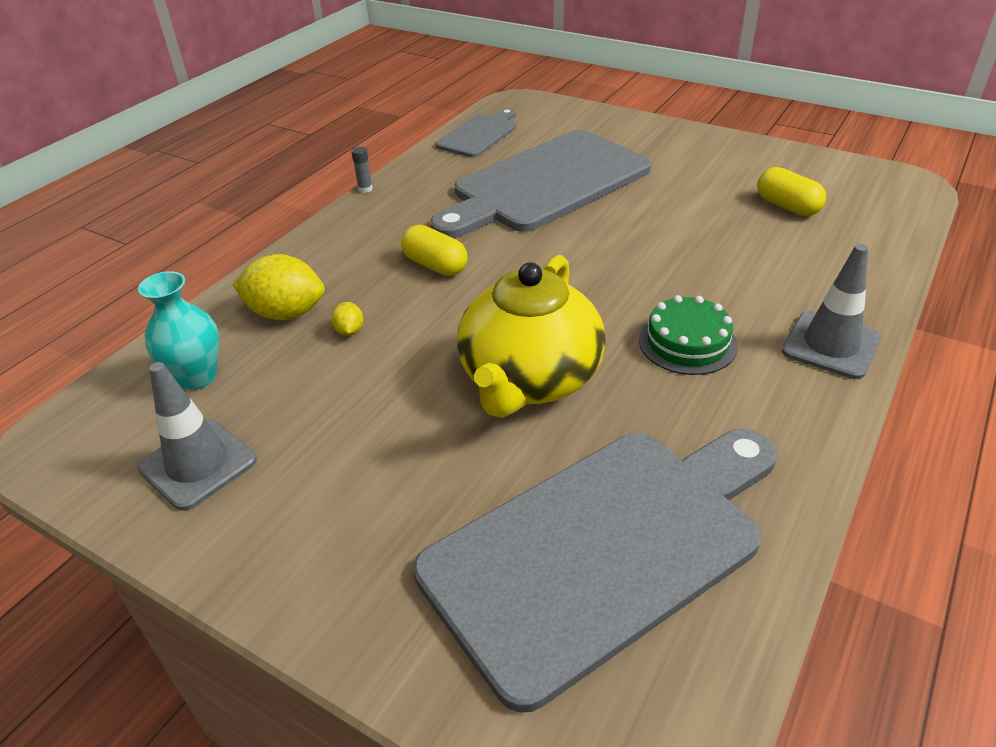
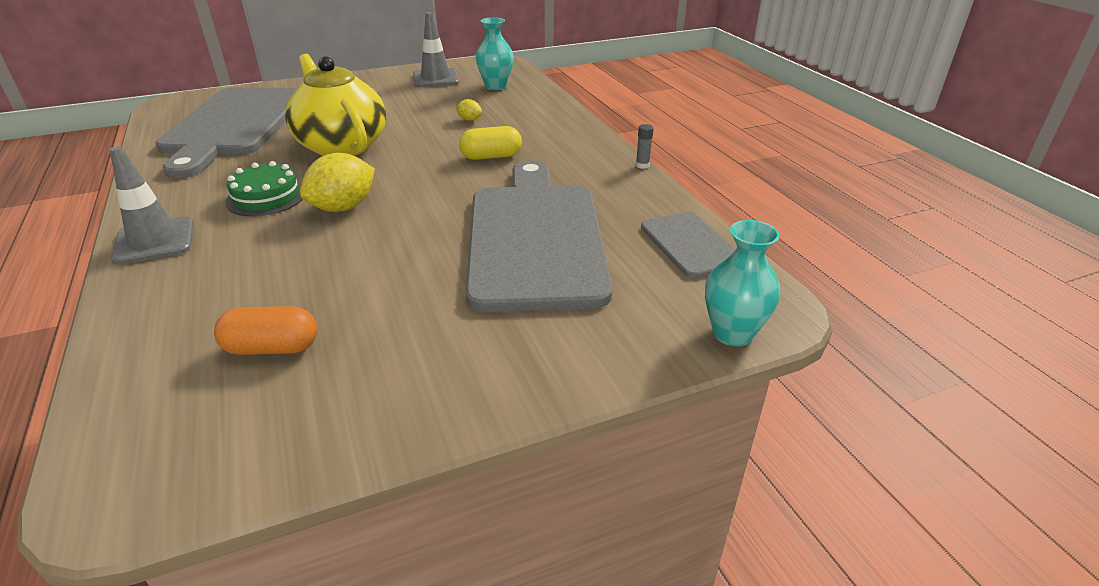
camera: 125 degrees right, 5 degrees down
yellow lemon [233,254,325,321] -> yellow lemon moved to [300,153,375,212]
yellow capsule [757,167,826,216] -> orange capsule [214,306,317,355]
none -> turquoise vase [705,220,780,346]

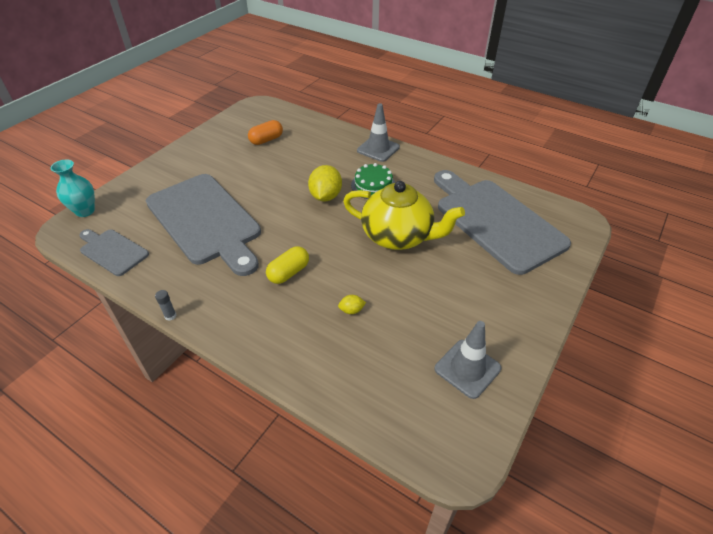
camera: 145 degrees right, 10 degrees up
turquoise vase [476,17,514,90] -> none

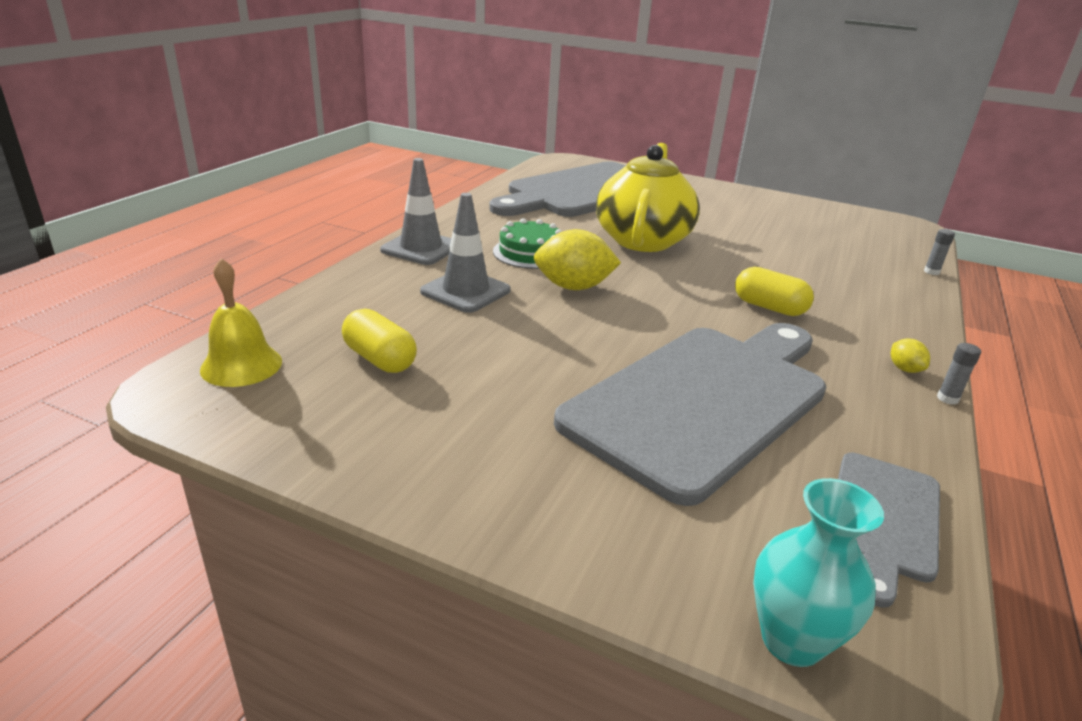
camera: 100 degrees left, 15 degrees down
orange capsule [248,120,283,145] -> yellow capsule [342,309,417,373]
yellow lemon [338,295,366,314] -> yellow lemon moved to [891,339,930,373]
grey traffic cone [434,321,501,399] -> grey traffic cone moved to [420,193,511,313]
none -> yellow bell [200,258,282,387]
none -> grey glue stick [924,229,955,275]

